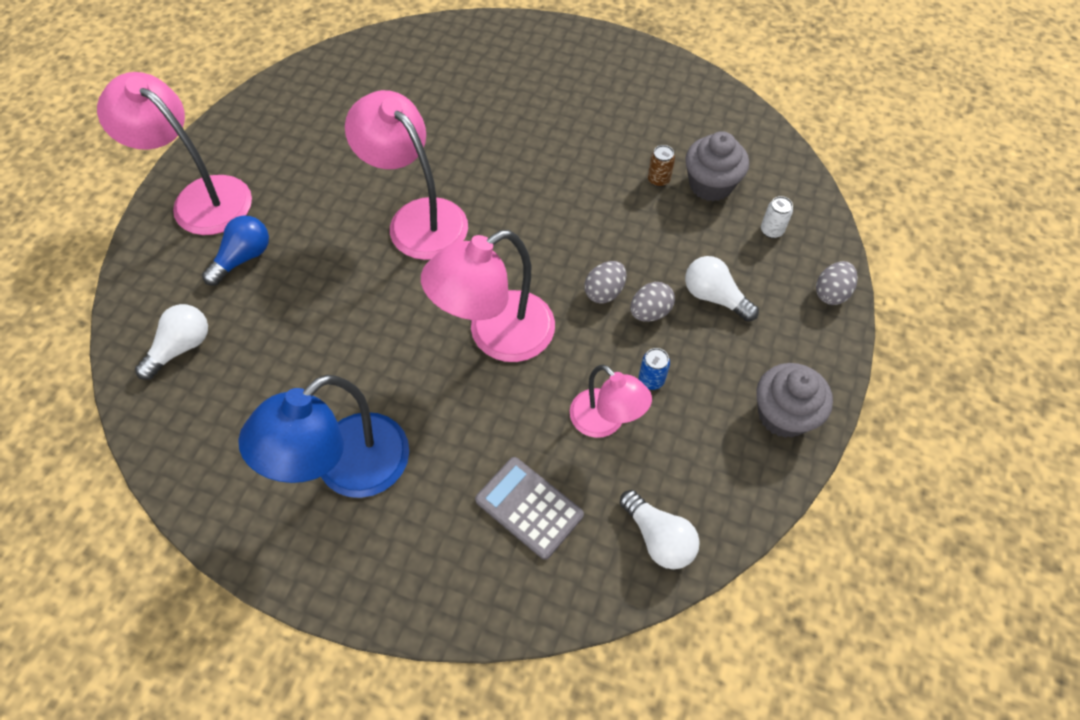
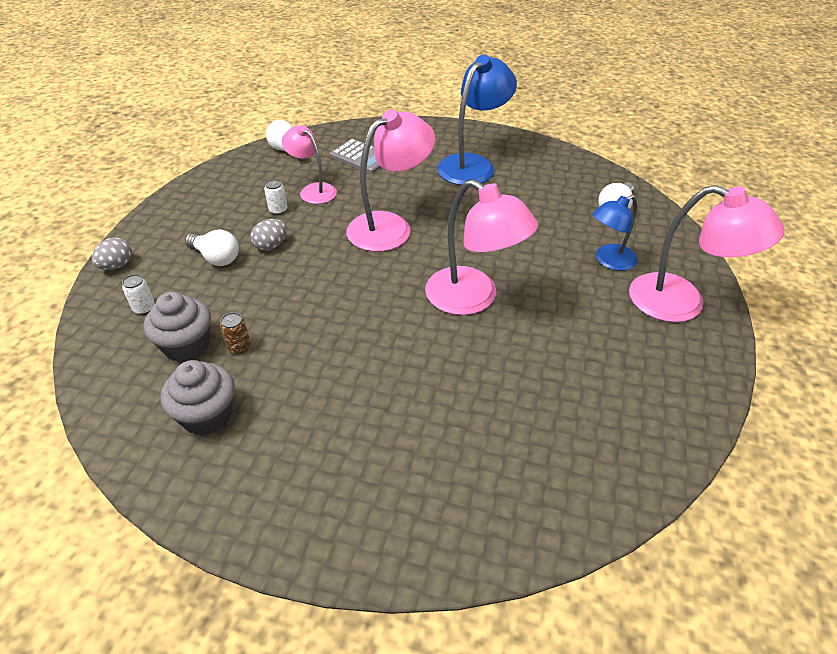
camera: 175 degrees right, 15 degrees down
blue light bulb [202,216,269,286] -> blue lamp [593,195,638,271]
grey egg [584,261,626,304] -> none
blue can [639,348,670,390] -> white can [264,179,287,215]
grey cupcake [756,363,833,438] -> grey cupcake moved to [160,360,235,436]

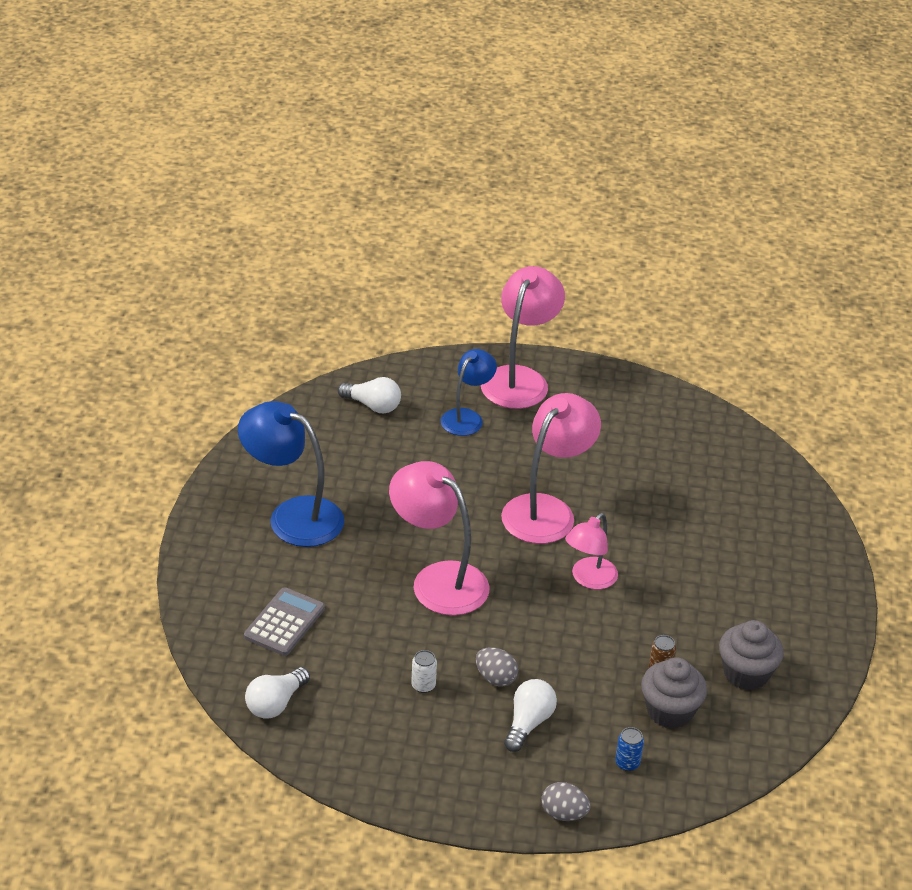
camera: 100 degrees left, 5 degrees down
white can [122,274,155,315] -> blue can [615,727,644,771]
pink lamp [282,125,337,204] -> pink lamp moved to [565,513,618,589]
blue lamp [593,195,638,271] -> blue lamp turned 105 degrees counterclockwise [441,349,497,436]

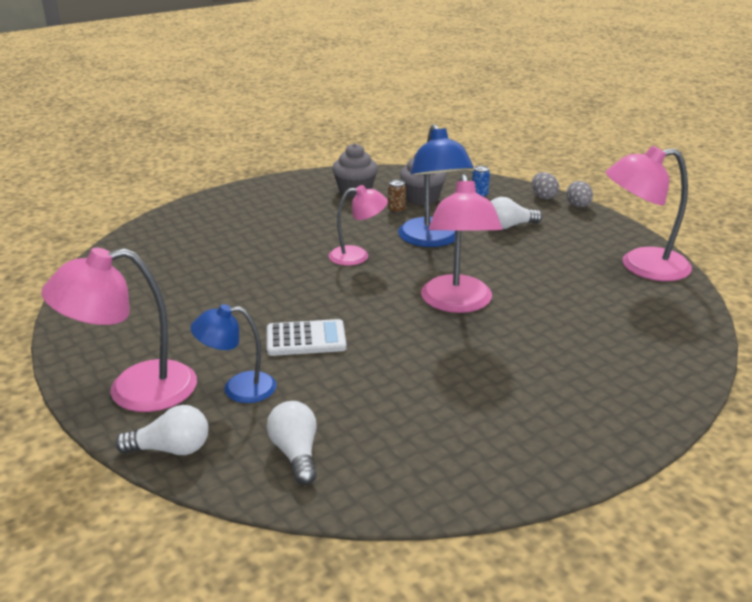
camera: 130 degrees left, 10 degrees down
blue lamp [238,401,344,547] -> blue lamp moved to [398,124,474,247]
grey calculator [244,587,325,656] -> none
white light bulb [245,667,310,719] -> white light bulb moved to [115,405,209,455]
white can [411,650,437,693] -> none
grey egg [476,647,518,686] -> grey egg moved to [566,181,593,207]
pink lamp [501,393,601,544] -> pink lamp moved to [606,146,692,281]
none -> white calculator [267,319,347,356]

